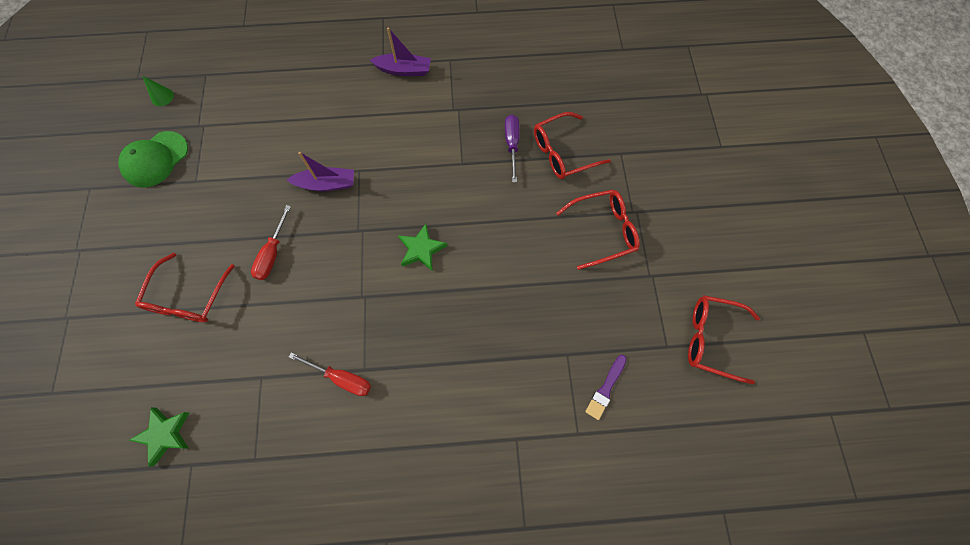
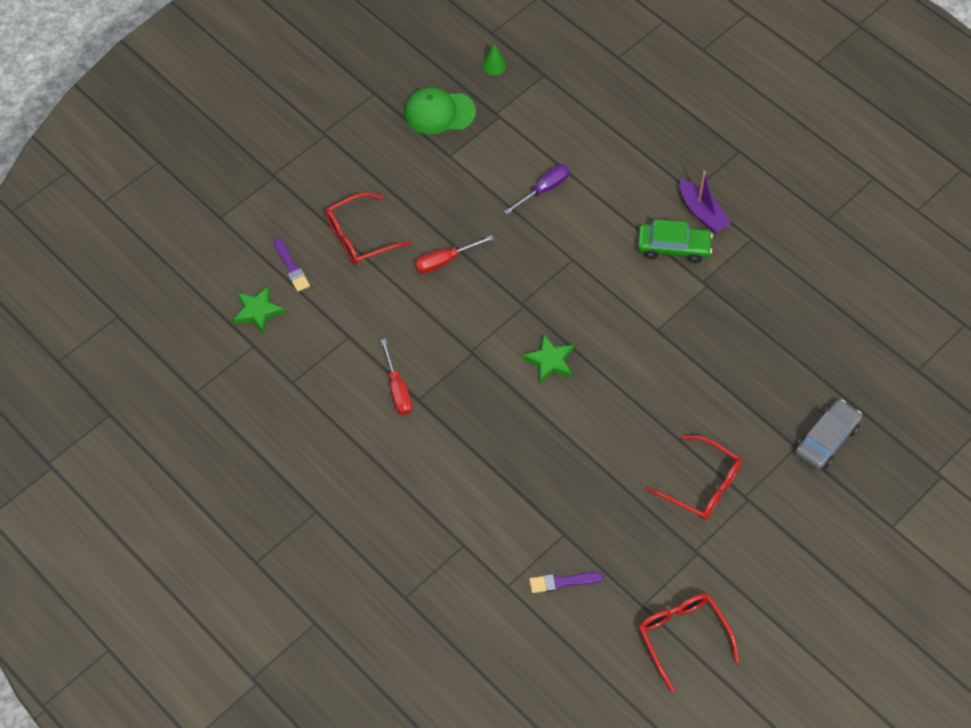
camera: 50 degrees right, 10 degrees down
purple boat [287,152,354,191] -> none
purple screwdriver [505,115,520,183] -> purple screwdriver moved to [504,164,570,215]
red glasses [534,112,611,179] -> none
none -> purple brush [274,239,310,292]
none -> green car [637,219,713,263]
none -> grey car [795,399,862,470]

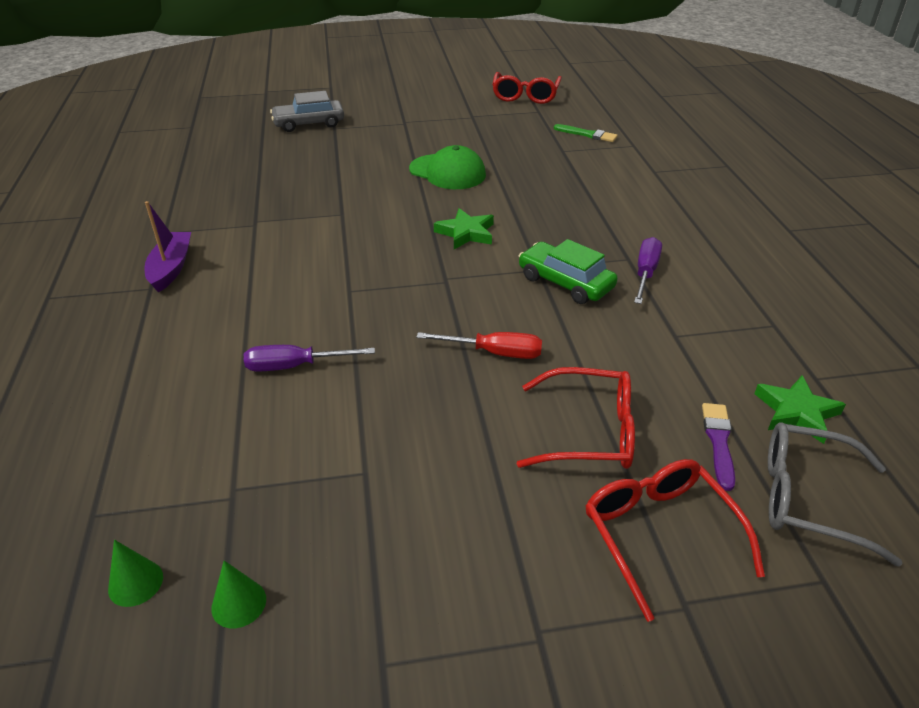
camera: 145 degrees left, 20 degrees down
red screwdriver [380,338,412,415] -> purple screwdriver [634,237,662,304]
green cap [404,87,476,135] -> green cap moved to [409,145,486,189]
purple brush [529,572,603,593] -> green brush [554,124,618,142]
green car [637,219,713,263] -> green car moved to [519,239,618,304]
red glasses [646,435,742,520] -> red glasses moved to [586,459,765,622]
none -> green cone [211,561,266,628]
none -> grey glasses [768,422,903,567]

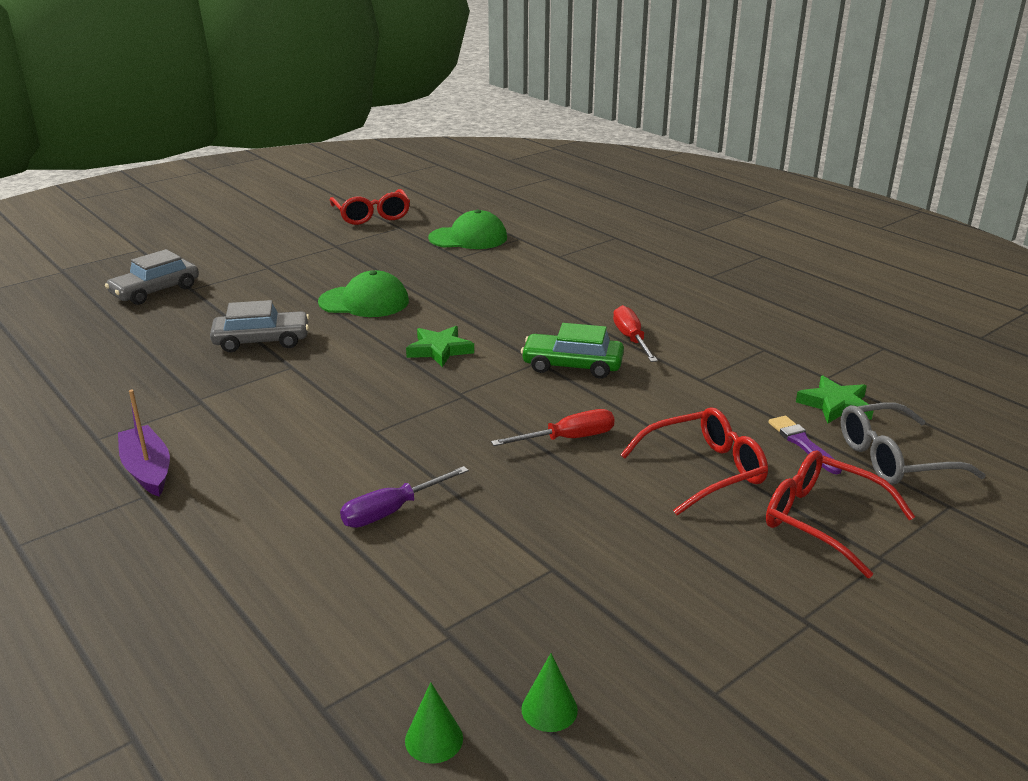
camera: 30 degrees left, 10 degrees down
green brush [554,124,618,142] -> green cap [428,210,507,249]
purple screwdriver [634,237,662,304] -> red screwdriver [613,305,658,362]
none -> grey car [210,300,310,352]

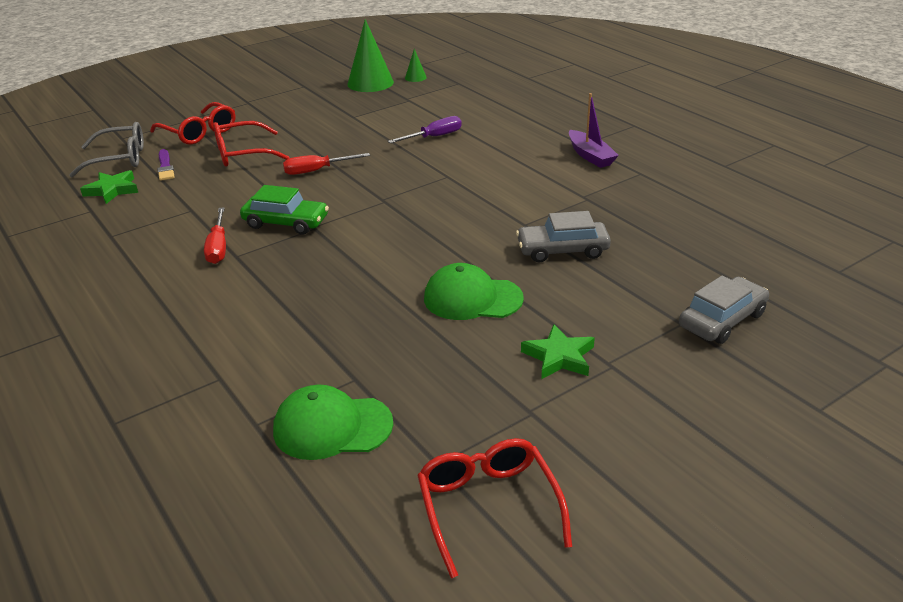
camera: 175 degrees left, 5 degrees up
green star [406,326,474,367] -> green star moved to [521,324,595,379]
green cone [521,653,578,732] -> green cone [347,19,394,92], size x2.12

